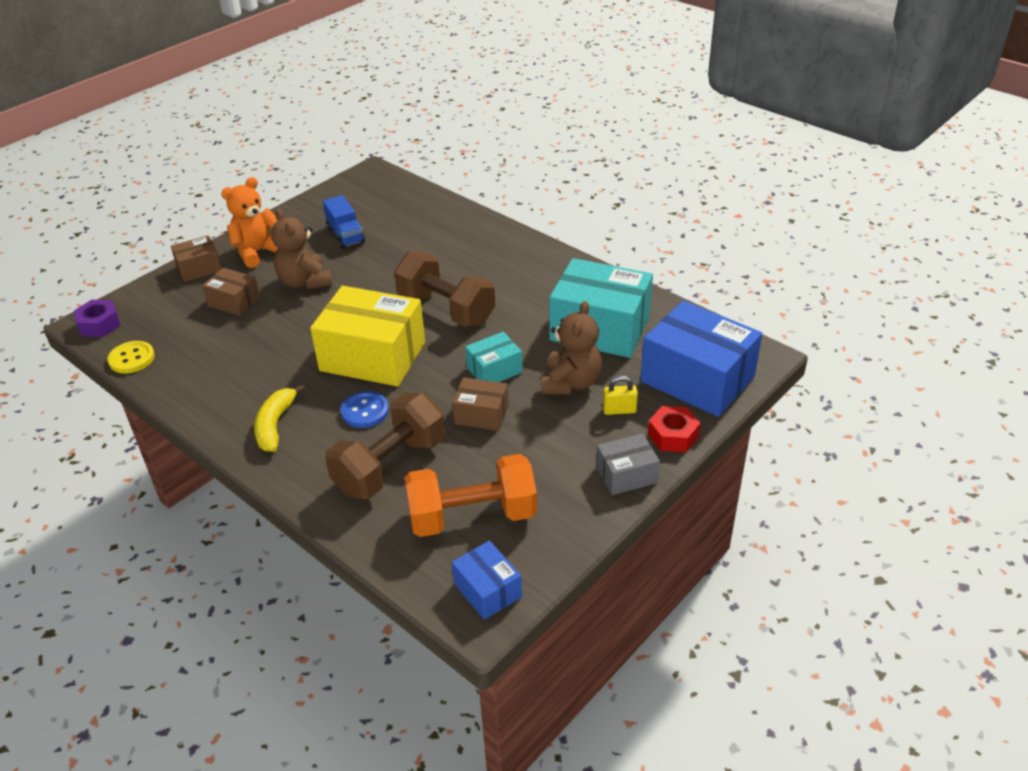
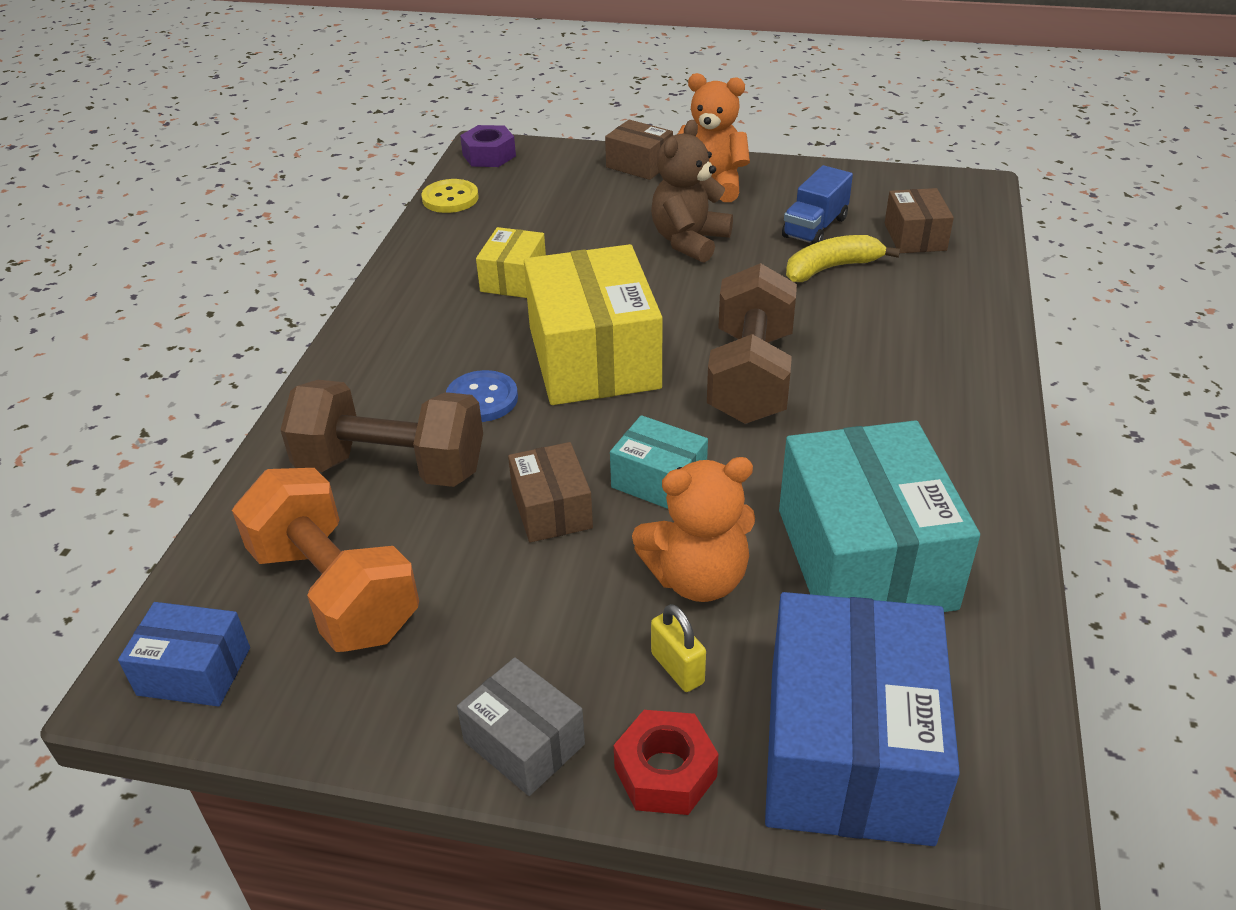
camera: 60 degrees right, 0 degrees up
brown box [202,268,260,316] -> brown box moved to [885,188,954,253]
yellow banana [254,384,306,452] -> yellow banana moved to [786,235,900,282]
blue box [452,541,522,620] -> blue box turned 75 degrees clockwise [118,602,250,707]
brown teddy bear [541,301,602,395] -> orange teddy bear [632,457,755,602]
none -> yellow box [476,227,546,298]

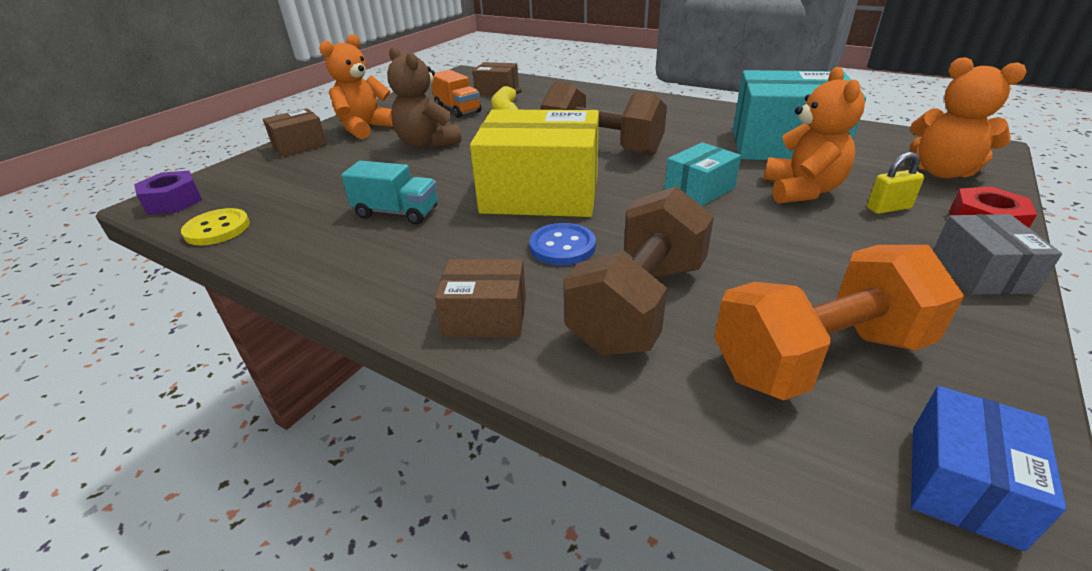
camera: 70 degrees left, 5 degrees down
grey box [457,657,585,796] -> grey box turned 60 degrees counterclockwise [933,214,1062,295]
yellow box [476,227,546,298] -> turquoise truck [341,161,438,224]
brown box [508,442,593,543] -> brown box moved to [435,259,526,338]
blue box [765,592,960,846] -> orange teddy bear [910,57,1027,178]
blue truck [782,165,853,244] -> orange truck [431,69,481,118]

